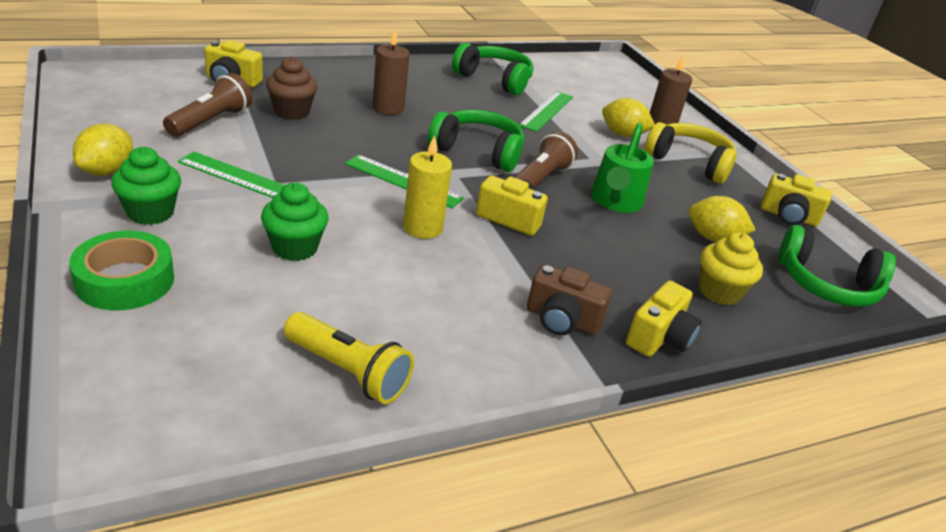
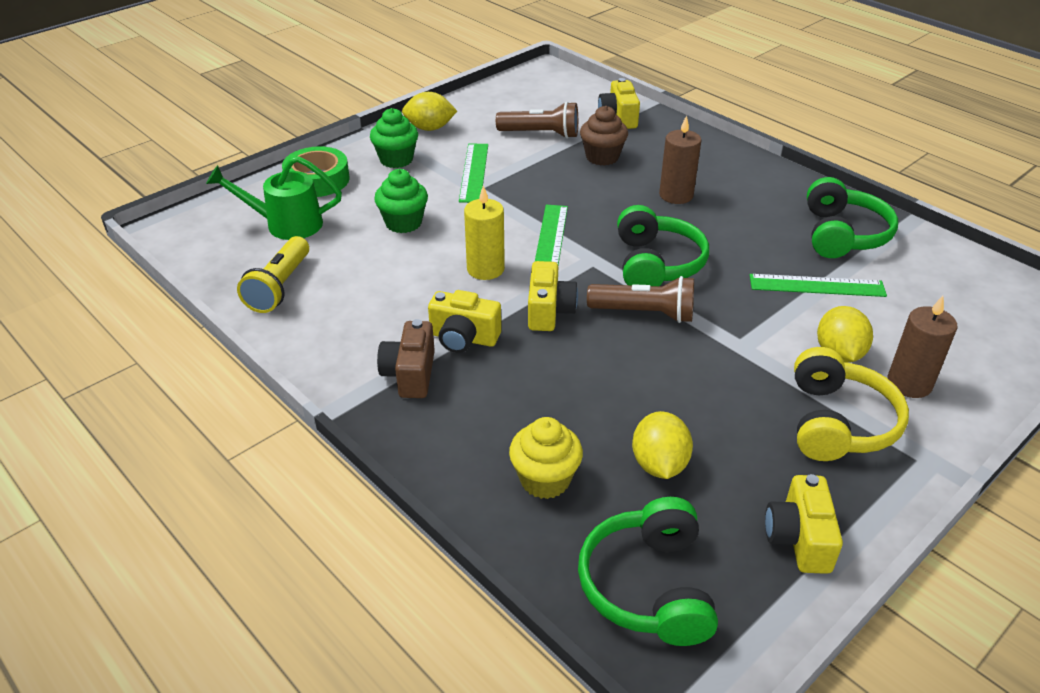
camera: 75 degrees right, 5 degrees up
green watering can [591,123,654,213] -> green watering can moved to [206,156,342,240]
yellow camera [626,280,702,357] -> yellow camera moved to [428,290,501,353]

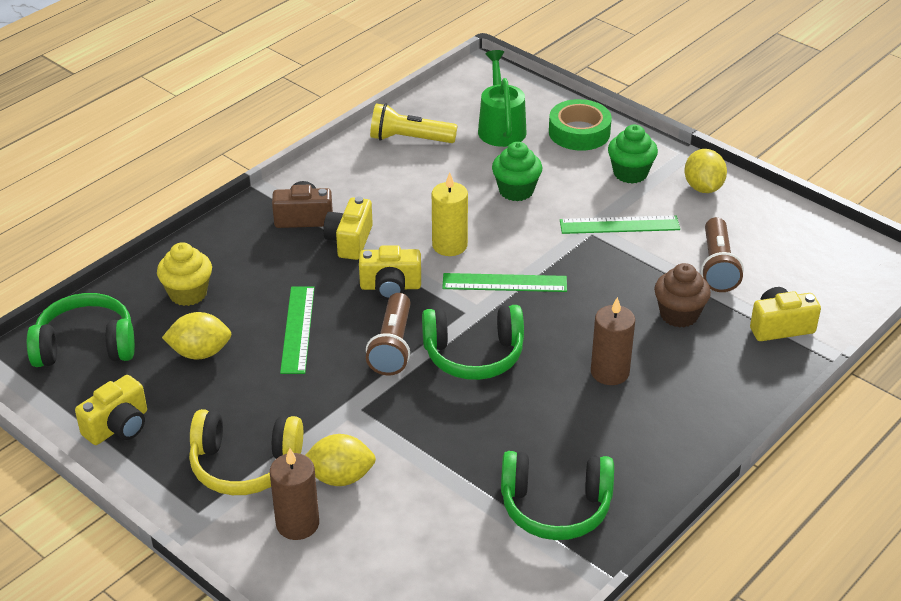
camera: 85 degrees right, 0 degrees up
green ruler [750,274,887,297] -> green ruler moved to [280,286,315,374]
yellow camera [765,474,843,574] -> yellow camera turned 135 degrees clockwise [75,375,147,445]

